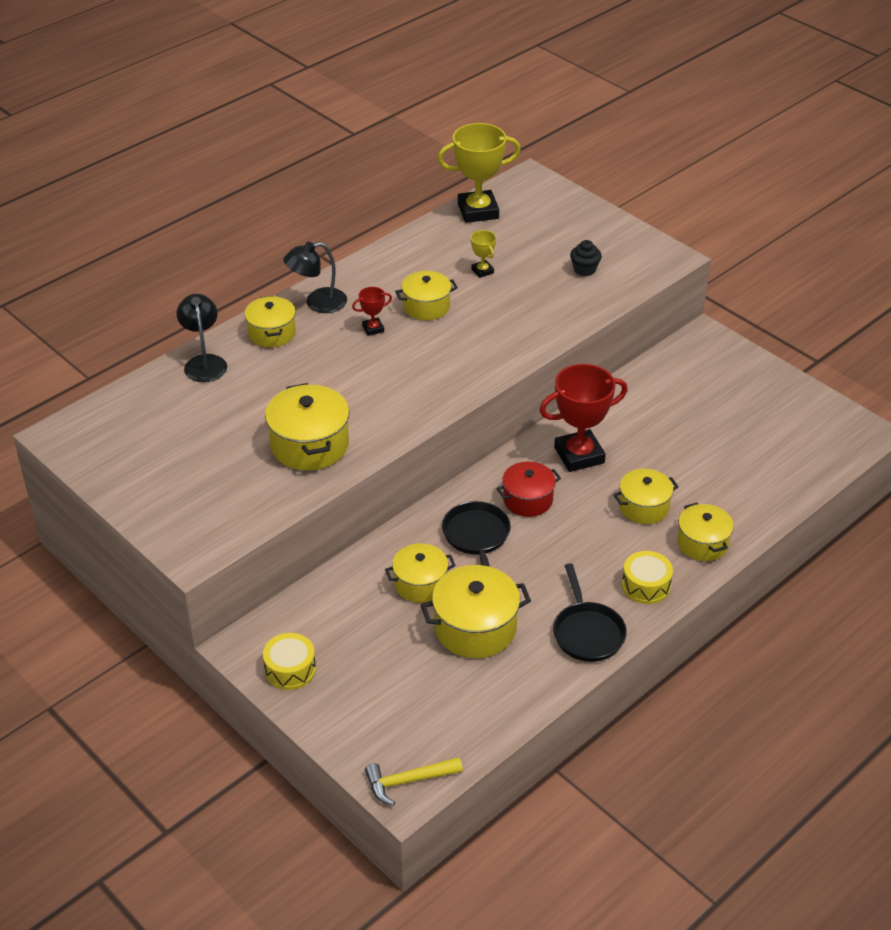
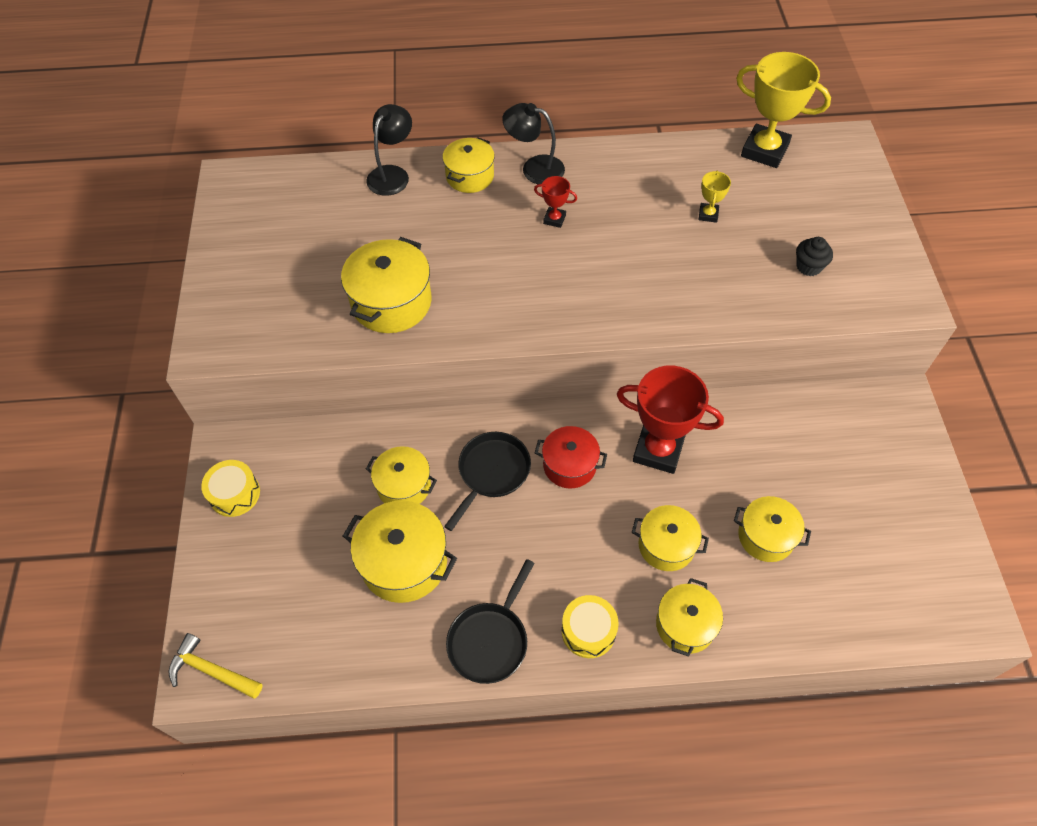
camera: 40 degrees right, 15 degrees up
yellow pot [395,271,458,320] -> yellow pot moved to [734,496,811,562]

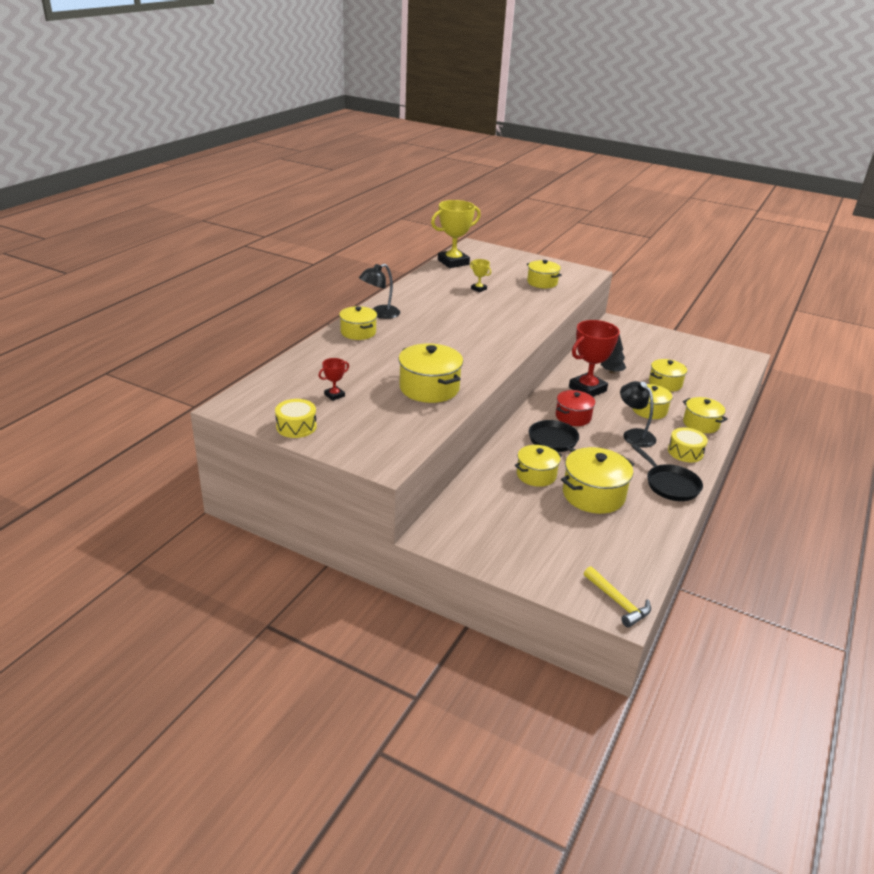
camera: 60 degrees left, 25 degrees down
yellow hammer [168,633,263,699] -> yellow hammer turned 90 degrees counterclockwise [584,566,651,628]
yellow drum [201,460,260,517] -> yellow drum moved to [275,399,317,438]
black lamp [366,104,412,196] -> black lamp moved to [620,381,656,448]
red trophy [534,176,577,228] -> red trophy moved to [318,358,349,401]
black cupcake [796,237,833,276] -> yellow pot [527,260,562,288]
none -> black tree [601,334,626,374]

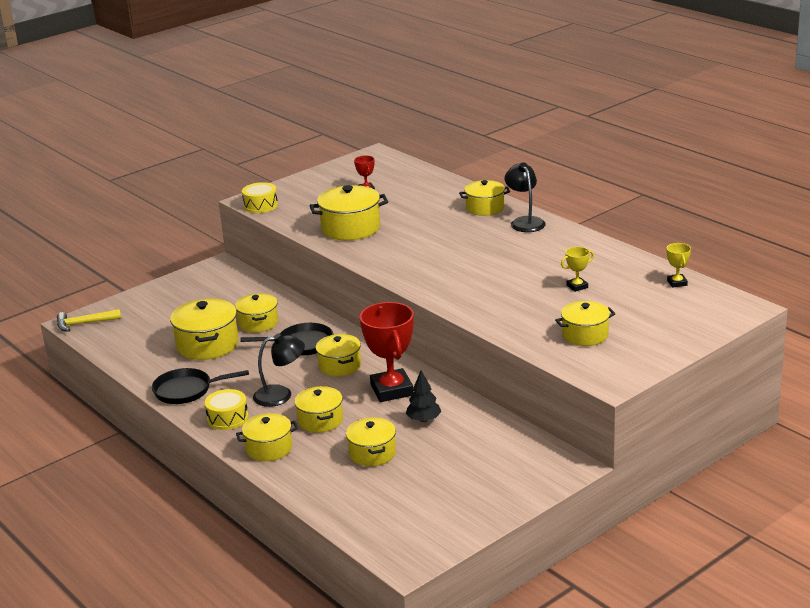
camera: 115 degrees right, 5 degrees down
yellow drum [275,399,317,438] -> yellow drum moved to [242,182,278,213]
yellow trophy [431,200,481,268] -> yellow trophy [667,243,691,288], size x0.46
red pot [556,390,595,426] -> yellow pot [316,334,361,376]

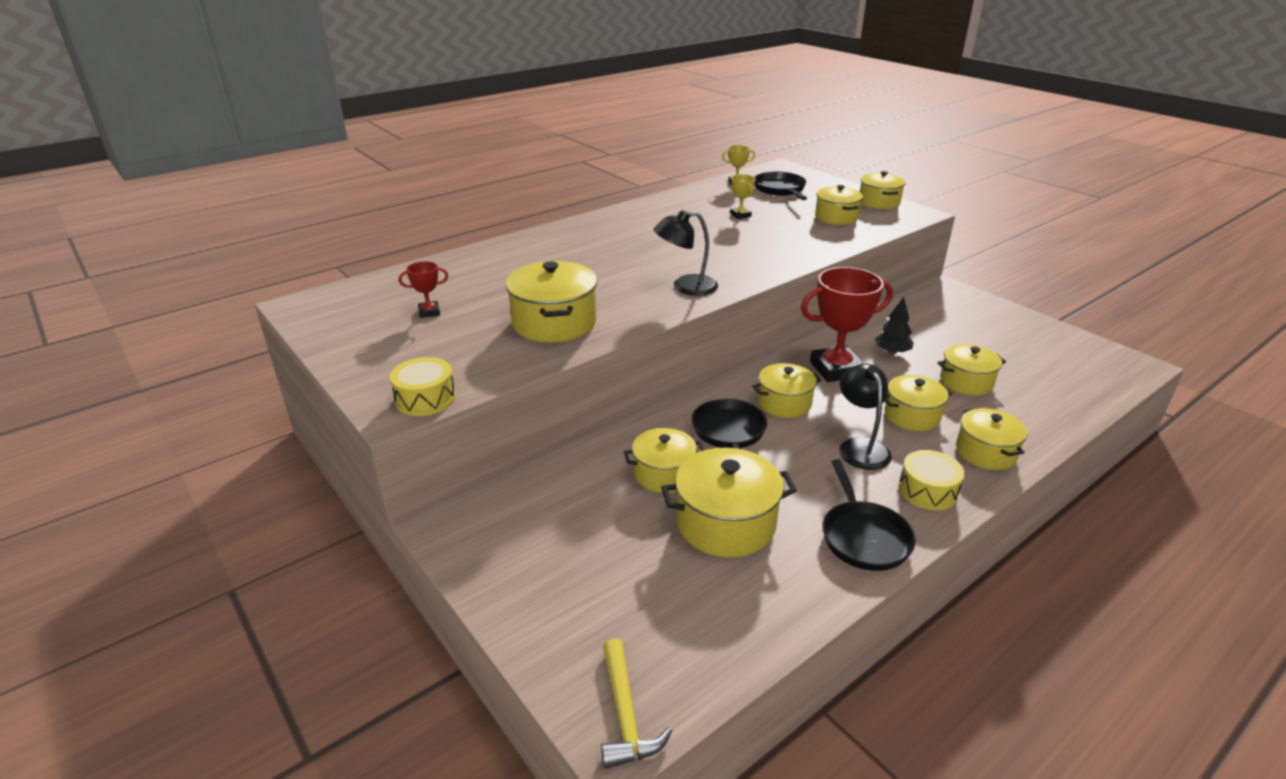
camera: 90 degrees left, 5 degrees up
yellow pot [459,180,510,216] -> yellow pot moved to [860,171,906,209]
black lamp [505,162,545,232] -> black lamp moved to [654,210,718,296]
none -> black pan [755,172,807,200]

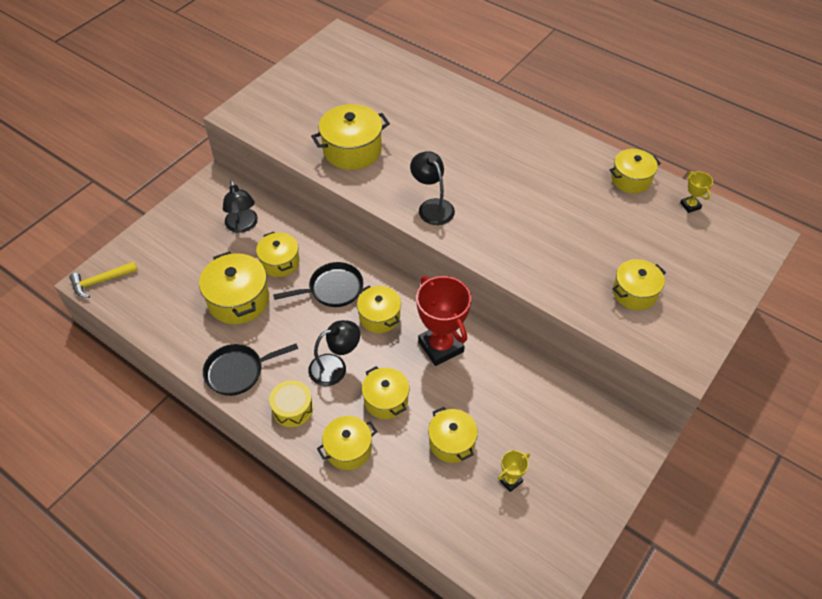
camera: 75 degrees right, 20 degrees up
yellow drum [390,357,456,416] -> none
red trophy [399,261,448,318] -> none
yellow trophy [730,174,755,219] -> yellow trophy moved to [498,450,530,492]
black pan [755,172,807,200] -> none
yellow pot [860,171,906,209] -> yellow pot moved to [609,149,661,194]
black tree [875,297,914,355] -> none
none -> black lamp [223,180,258,233]

